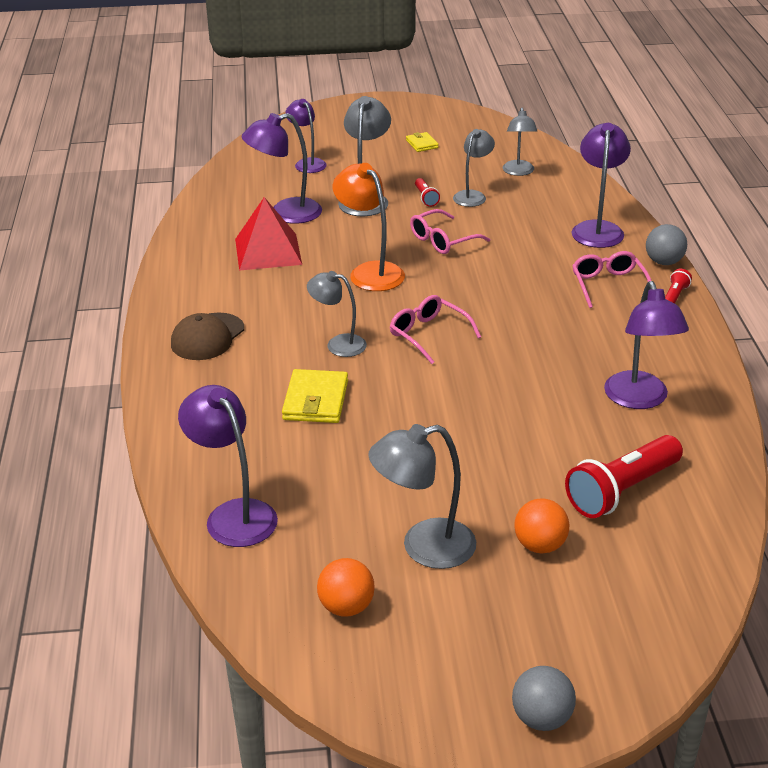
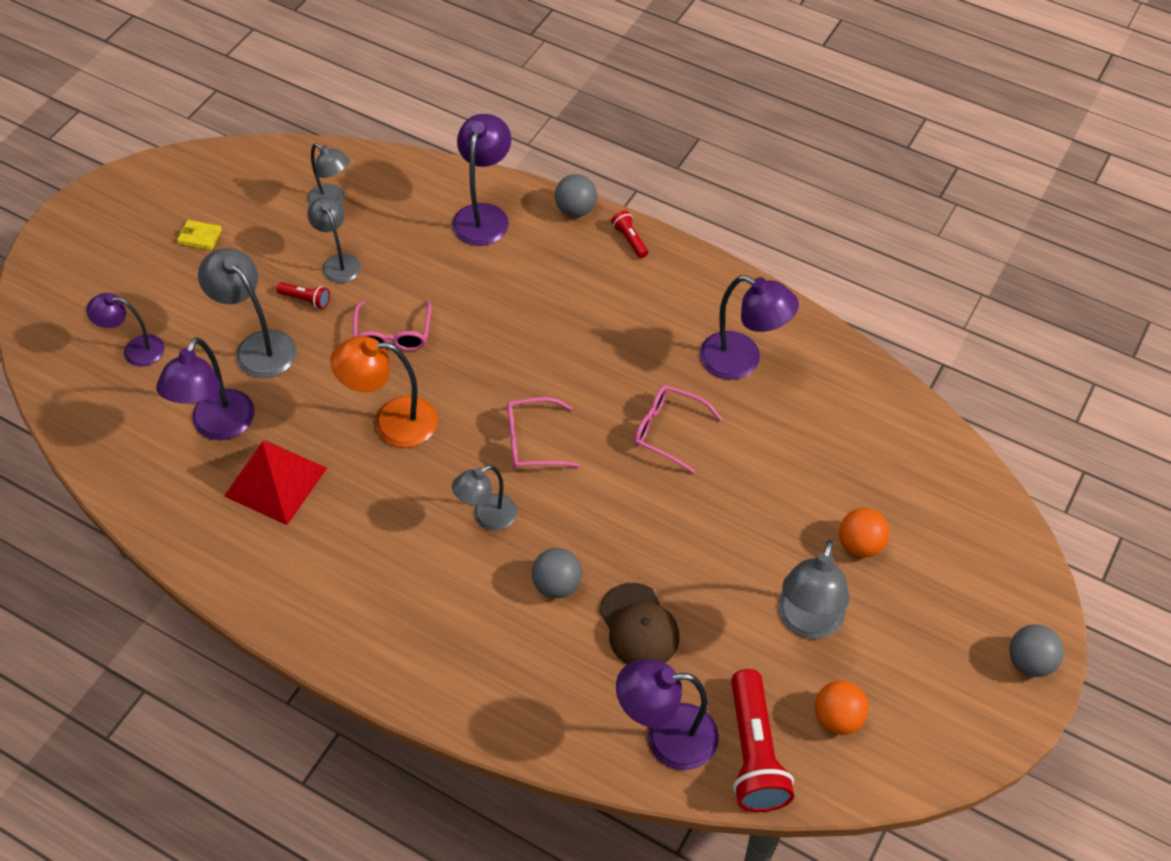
camera: 55 degrees left, 20 degrees up
brown cap [171,313,244,360] -> brown cap moved to [599,583,680,664]
yellow wallet [282,369,348,423] -> grey ball [532,548,582,598]
red flashlight [565,435,683,518] -> red flashlight moved to [731,669,794,812]
purple lamp [572,123,631,248] -> purple lamp turned 60 degrees clockwise [452,114,511,246]
pink glasses [572,251,651,308] -> pink glasses moved to [634,385,722,473]

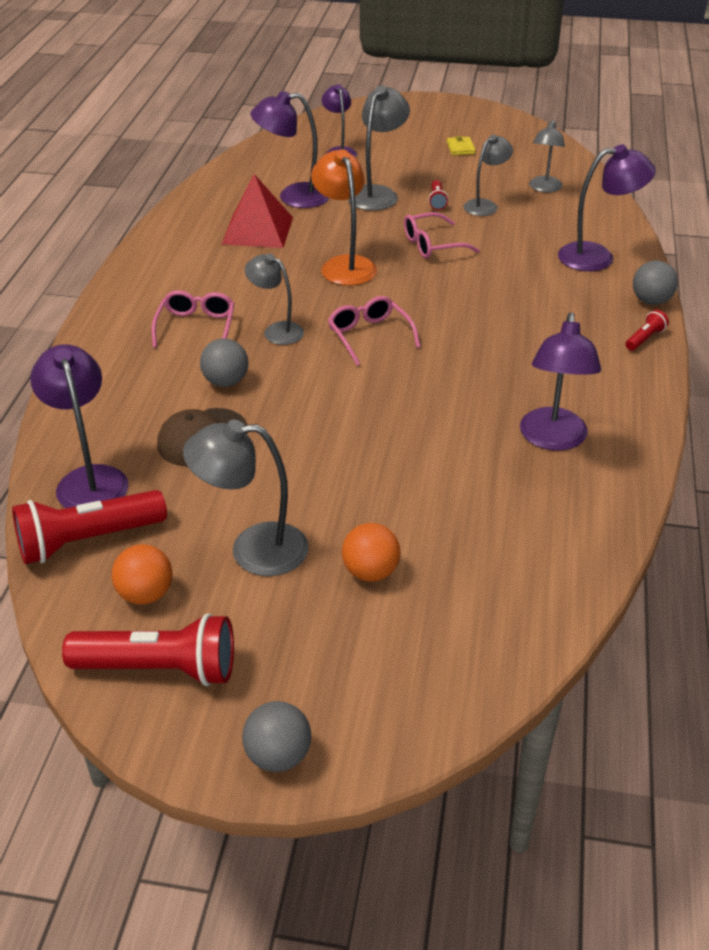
camera: 70 degrees right, 15 degrees down
pink glasses [634,385,722,473] -> pink glasses moved to [152,290,235,348]
none -> red flashlight [62,613,234,686]

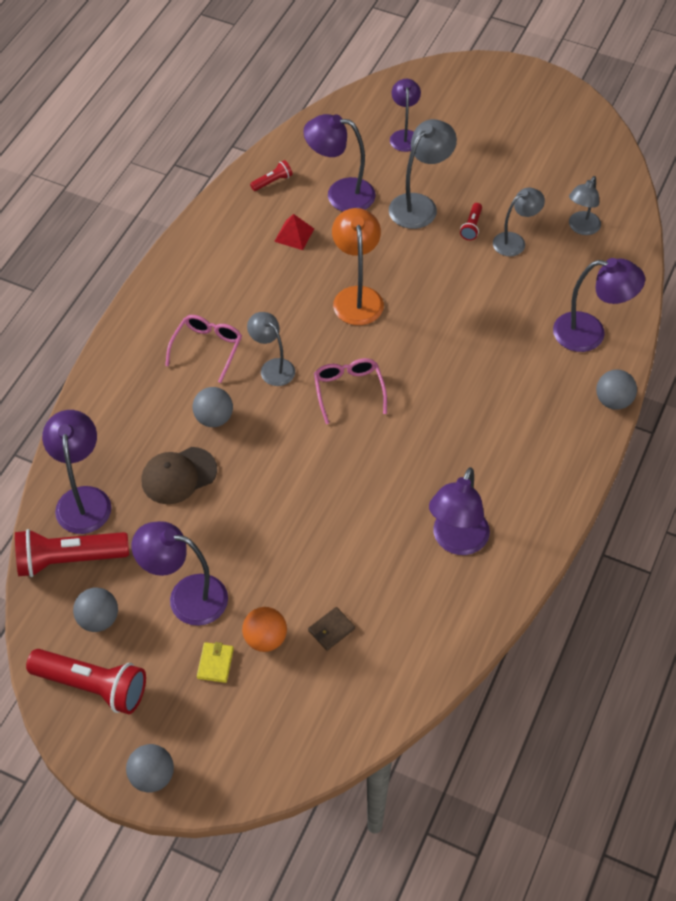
camera: 15 degrees right, 15 degrees up
orange ball [112,544,172,605] -> grey ball [73,588,118,632]
grey lamp [183,420,309,576] -> purple lamp [132,521,228,626]
red pyramid [221,174,293,248] -> red pyramid [274,214,314,250], size x0.54
pink glasses [404,212,480,259] -> none
yellow wallet [447,136,476,155] -> yellow wallet moved to [197,642,234,683]
red flashlight [625,310,669,351] -> red flashlight moved to [250,160,292,191]
none -> brown wallet [308,607,355,651]

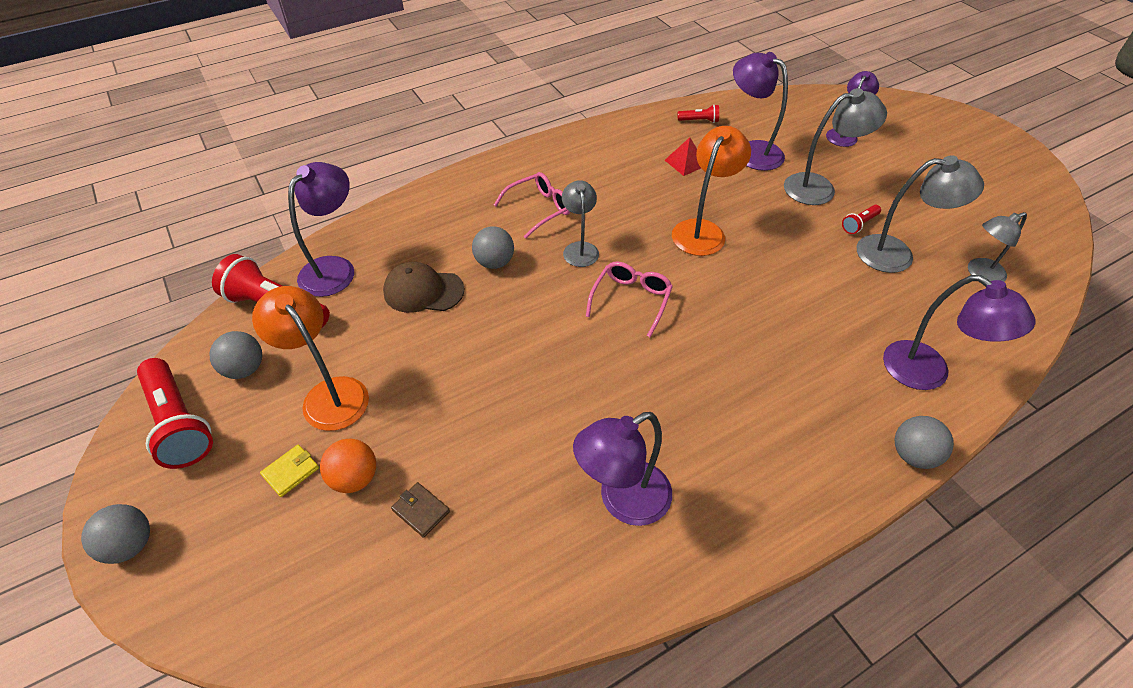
camera: 35 degrees right, 5 degrees down
purple lamp [132,521,228,626] -> orange lamp [252,286,369,431]
brown wallet [308,607,355,651] -> brown wallet turned 45 degrees clockwise [391,482,450,538]
grey lamp [493,188,545,256] -> grey lamp [857,155,984,273], size x1.51

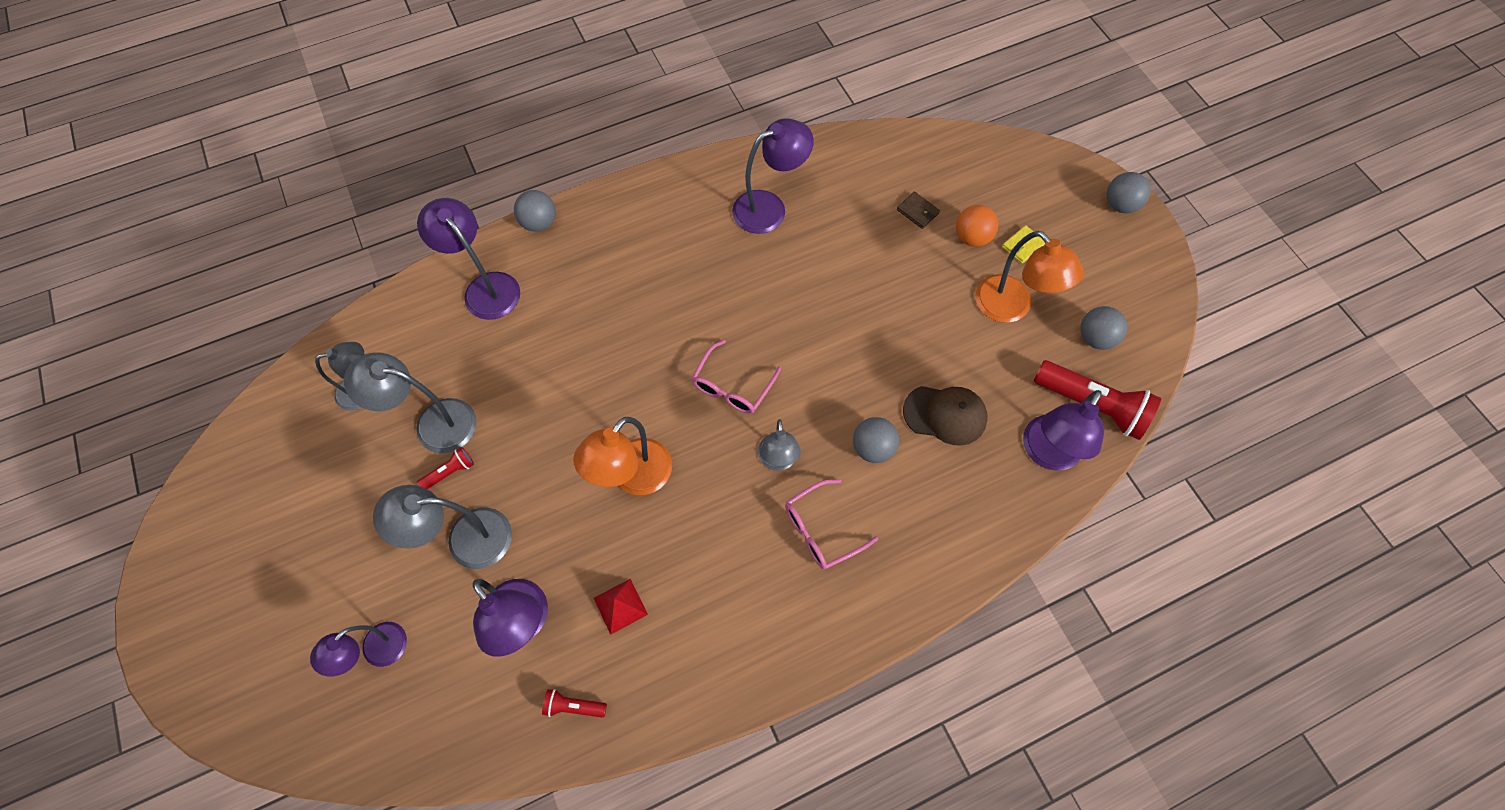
camera: 175 degrees left, 15 degrees up
red flashlight [137,358,213,469] -> none

